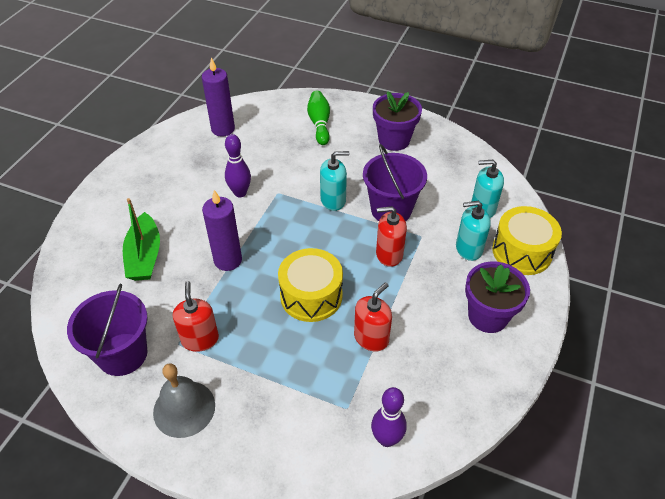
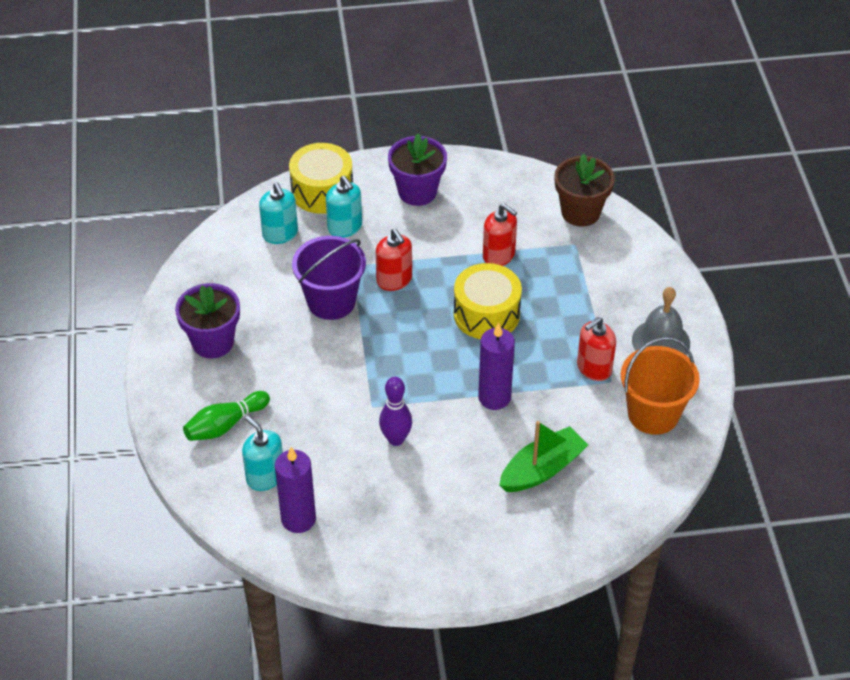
camera: 120 degrees left, 0 degrees up
purple bucket [67,284,148,376] -> orange bucket [621,337,700,435]
turquoise soap dispenser [320,151,349,211] -> turquoise soap dispenser moved to [242,416,283,491]
red soap dispenser [354,282,392,352] -> red soap dispenser turned 150 degrees counterclockwise [483,203,517,266]
purple bowling pin [371,387,407,447] -> brown flower pot [555,153,615,227]

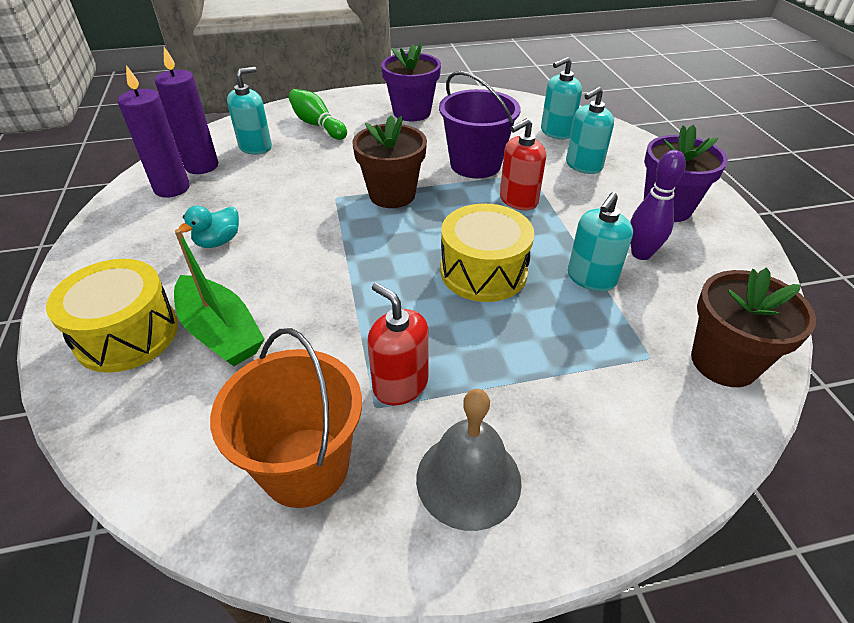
camera: 85 degrees right, 5 degrees down
yellow drum [289,143,353,214] -> yellow drum moved to [46,259,178,373]
purple bowling pin [379,377,412,446] -> purple bowling pin moved to [630,150,686,260]
purple candle [478,323,515,410] -> purple candle moved to [118,65,190,198]
red soap dispenser [483,203,517,266] -> turquoise soap dispenser [568,192,633,291]
none -> turquoise duck [178,206,239,248]
none -> brown flower pot [352,115,427,208]

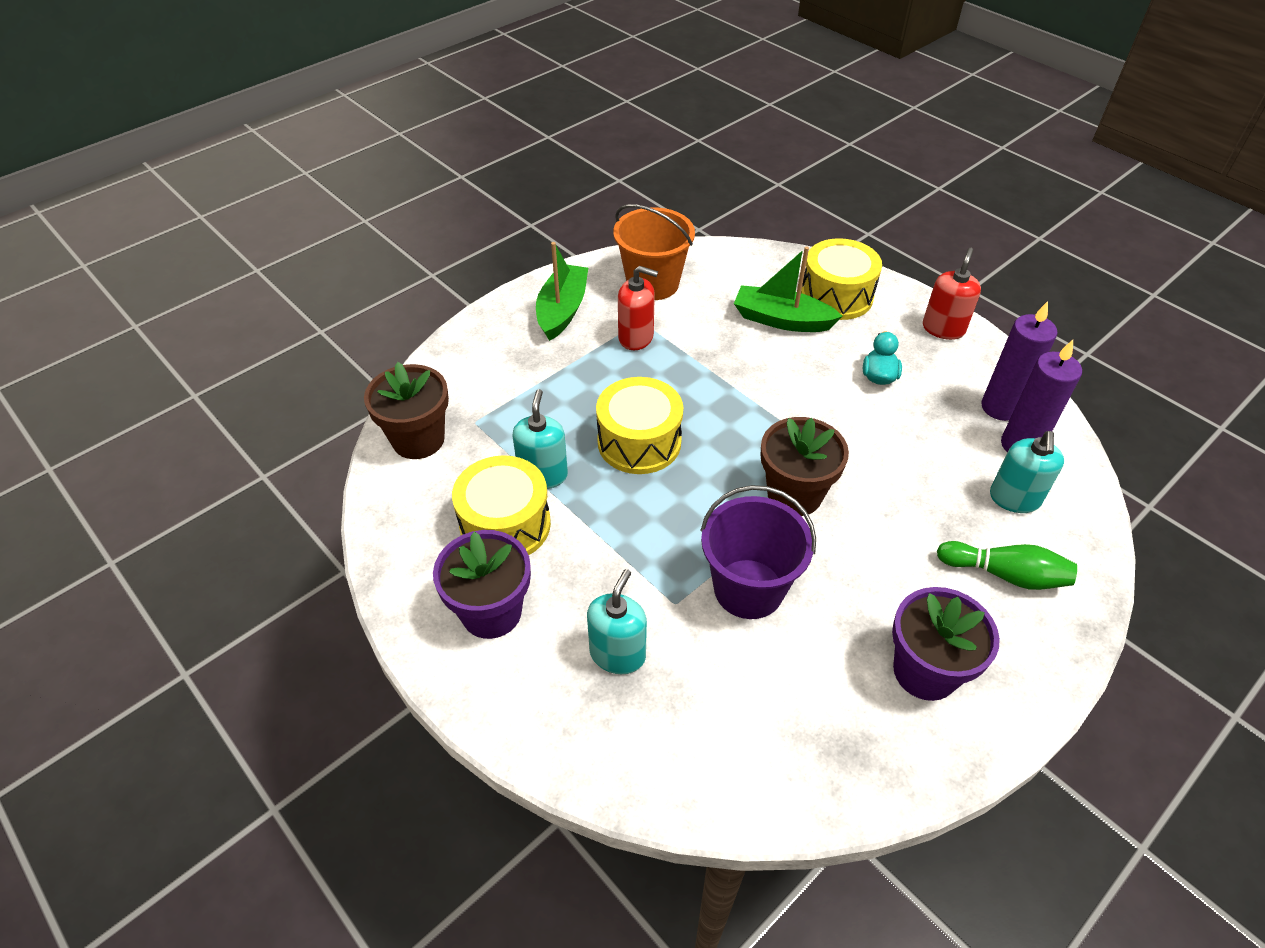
camera: 150 degrees right, 5 degrees up
grey bell [416,389,522,531] -> green boat [536,242,588,341]
red soap dispenser [500,118,546,210] -> red soap dispenser moved to [923,248,981,340]
turquoise soap dispenser [541,57,582,140] -> none
purple bowling pin [630,150,686,260] -> yellow drum [452,455,551,555]

